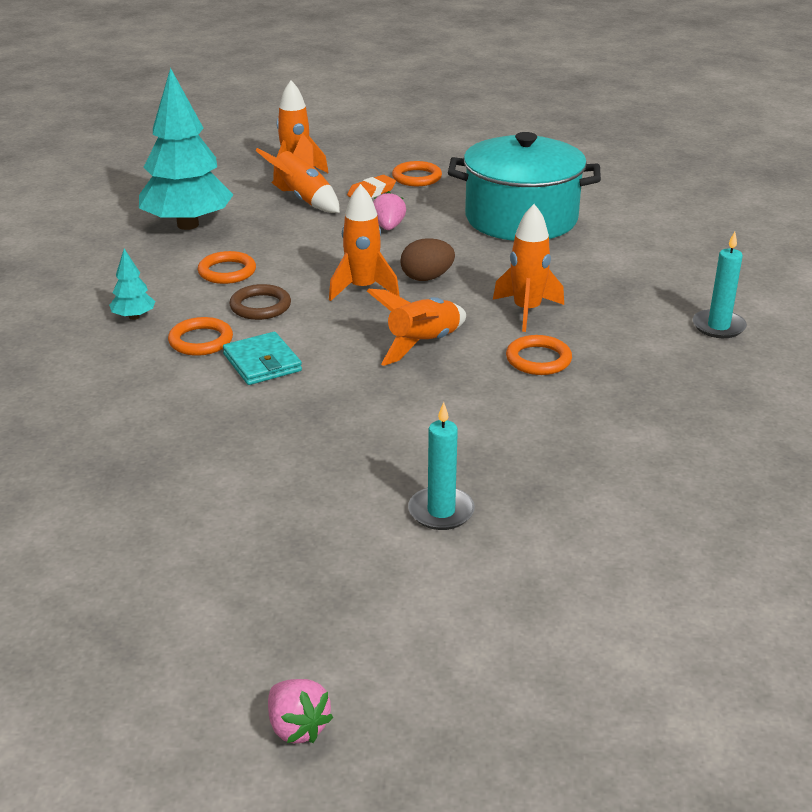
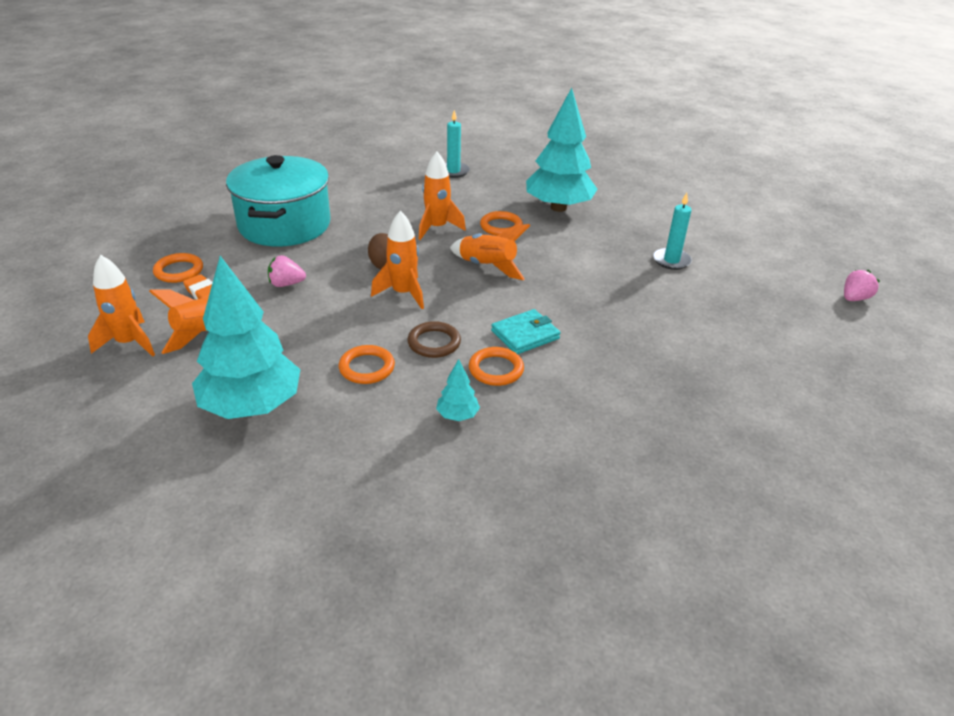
camera: 95 degrees left, 5 degrees up
none -> turquoise tree [526,88,597,212]

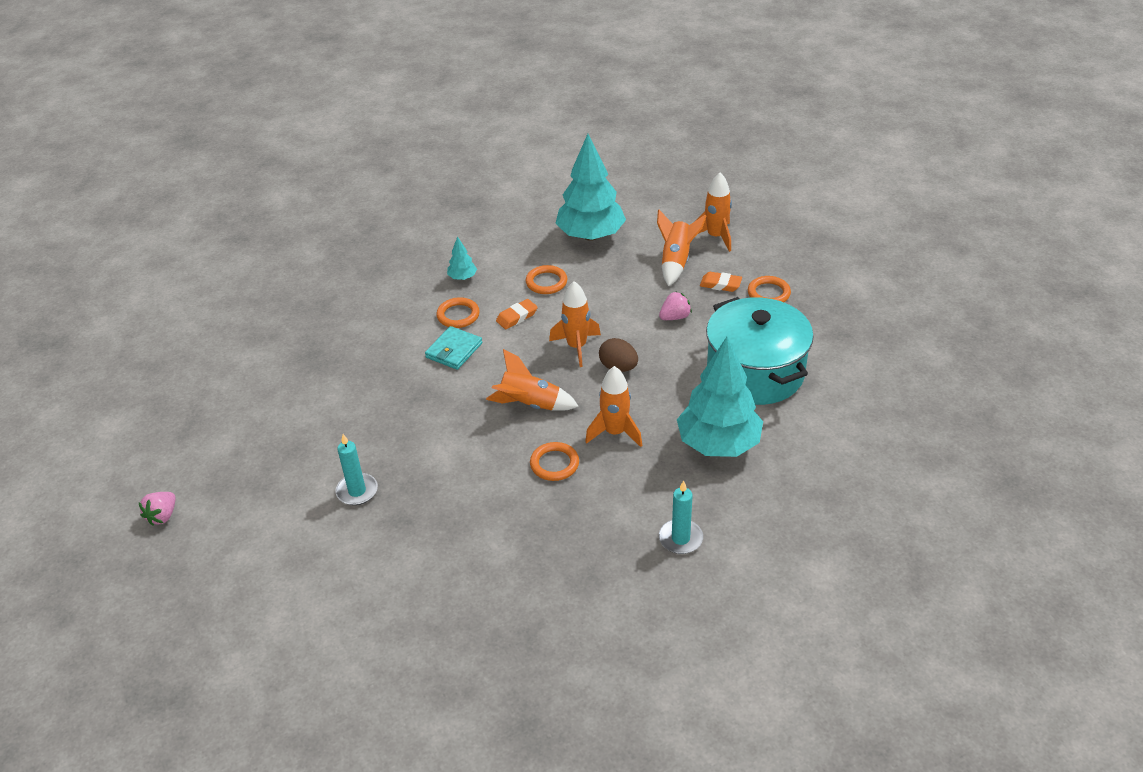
camera: 155 degrees right, 5 degrees up
brown ring [408,321,461,358] -> orange eraser [496,299,538,329]
turquoise tree [526,88,597,212] -> turquoise tree moved to [677,337,763,457]

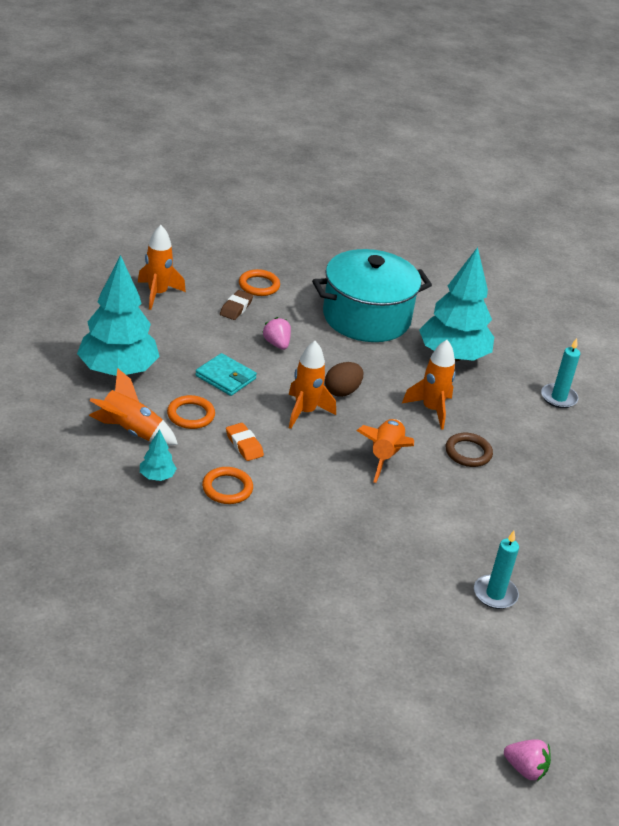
camera: 90 degrees left, 5 degrees down
turquoise wallet [425,326,482,370] -> turquoise wallet moved to [195,353,257,396]
orange ring [530,442,579,481] -> brown ring [446,433,493,467]
orange rocket [657,210,706,286] -> orange rocket moved to [89,368,178,445]
orange eraser [700,272,742,292] -> brown eraser [220,290,253,320]

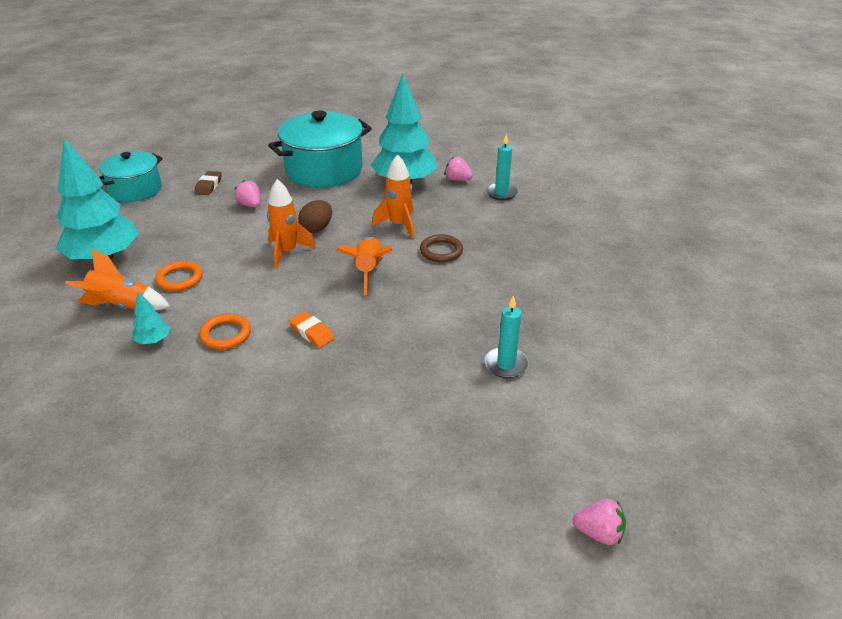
camera: 10 degrees left, 0 degrees up
orange rocket [138,225,186,310] -> turquoise pot [99,151,163,202]
turquoise wallet [195,353,257,396] -> none
orange eraser [226,423,264,461] -> orange eraser moved to [289,311,335,348]
orange ring [239,269,280,296] -> none
none -> pink strawberry [444,157,473,181]

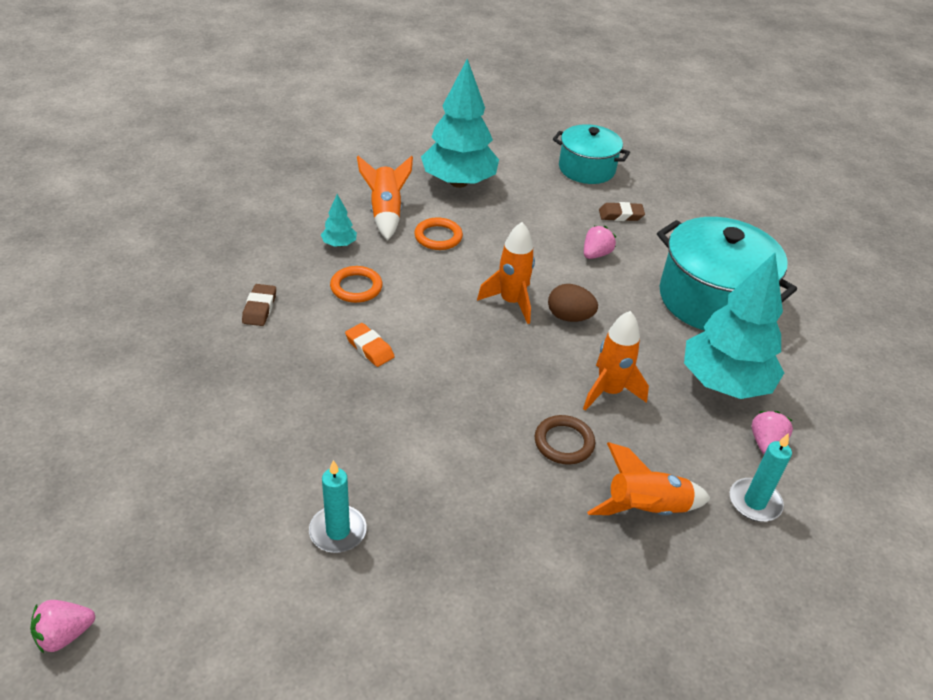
camera: 75 degrees right, 5 degrees up
orange eraser [289,311,335,348] -> orange eraser turned 75 degrees counterclockwise [345,323,395,367]
orange rocket [337,237,393,295] -> orange rocket moved to [587,442,711,515]
pink strawberry [572,499,626,545] -> pink strawberry turned 60 degrees clockwise [30,600,95,653]
none -> brown eraser [242,284,276,326]

